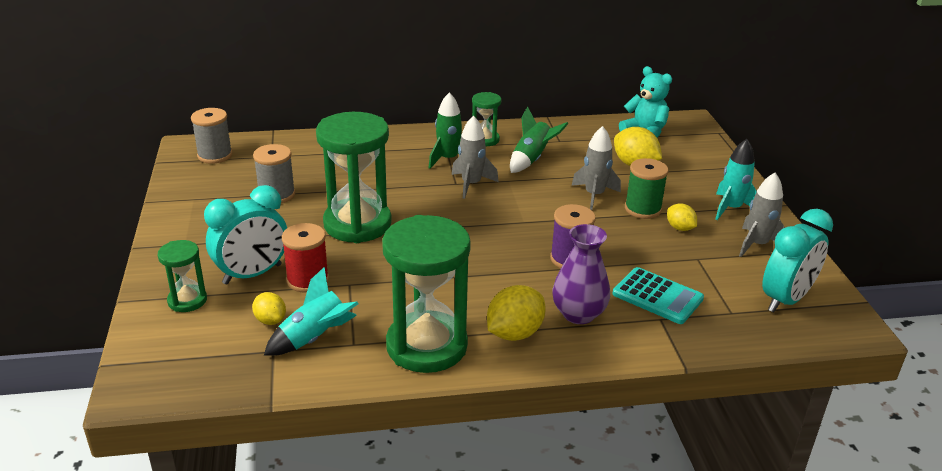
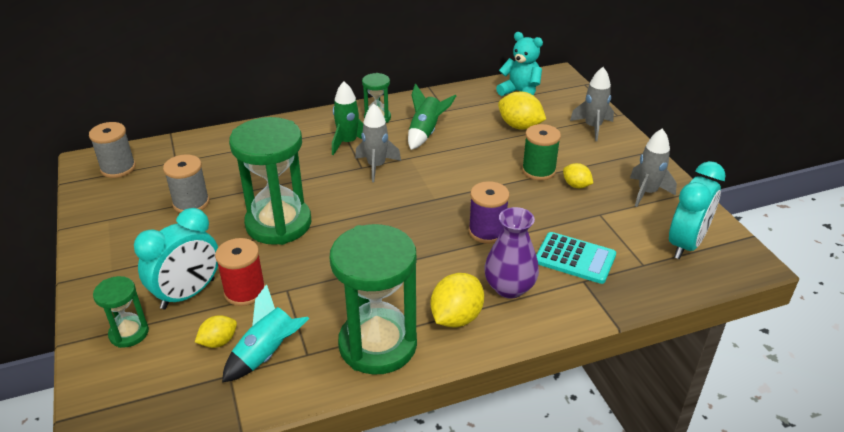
camera: 10 degrees left, 5 degrees up
yellow lemon [252,292,286,325] -> yellow lemon turned 75 degrees counterclockwise [195,315,237,348]
grey rocket [571,126,621,210] -> grey rocket moved to [570,67,614,141]
turquoise rocket [715,139,757,220] -> none

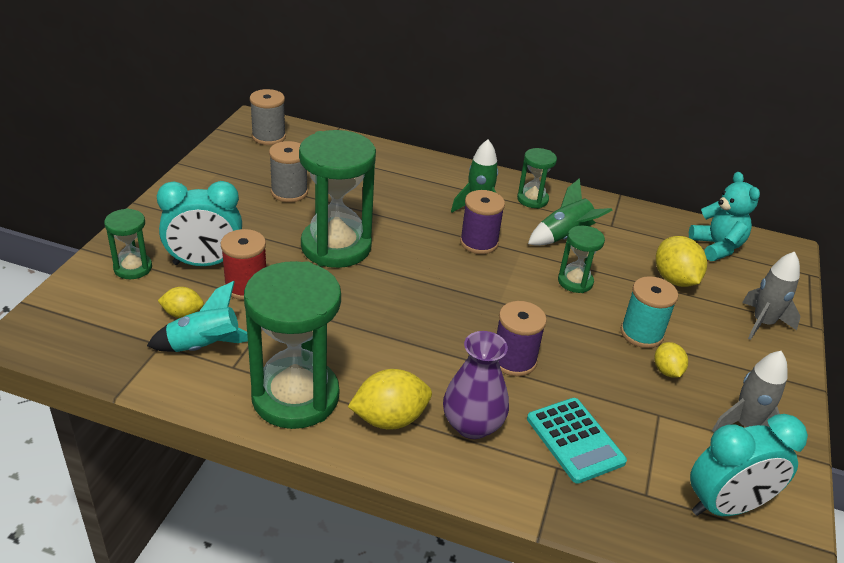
camera: 35 degrees right, 0 degrees up
grey rocket [355,104,401,182] -> purple spool [460,190,505,254]
green spool [522,124,561,180] -> turquoise spool [620,276,678,348]
none -> green hourglass [558,226,605,293]

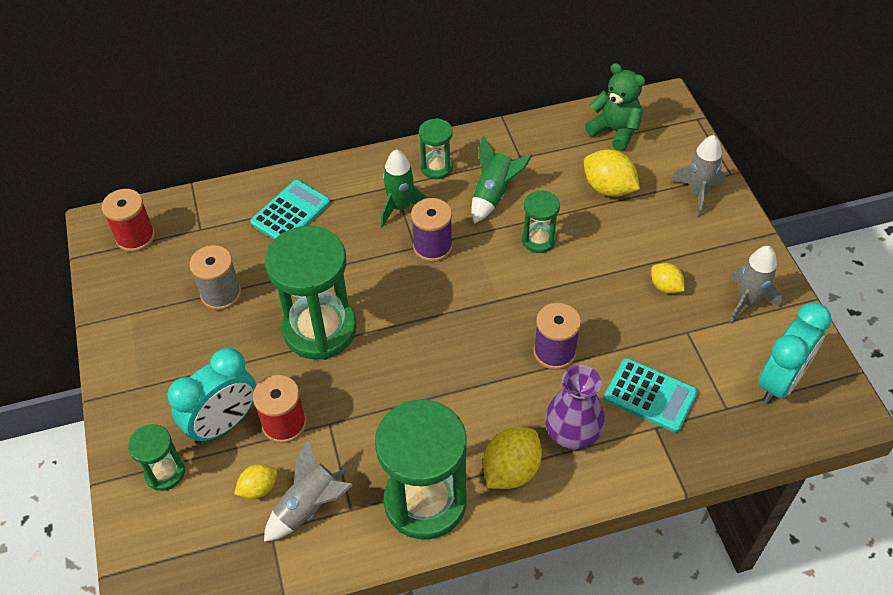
camera: 30 degrees left, 15 degrees up
turquoise rocket [147,281,248,352] -> grey rocket [264,441,353,542]
grey spool [250,89,286,145] -> red spool [102,189,155,252]
turquoise spool [620,276,678,348] -> none
turquoise teddy bear [689,172,760,261] -> green teddy bear [585,63,646,151]
none -> turquoise calculator [250,180,330,239]

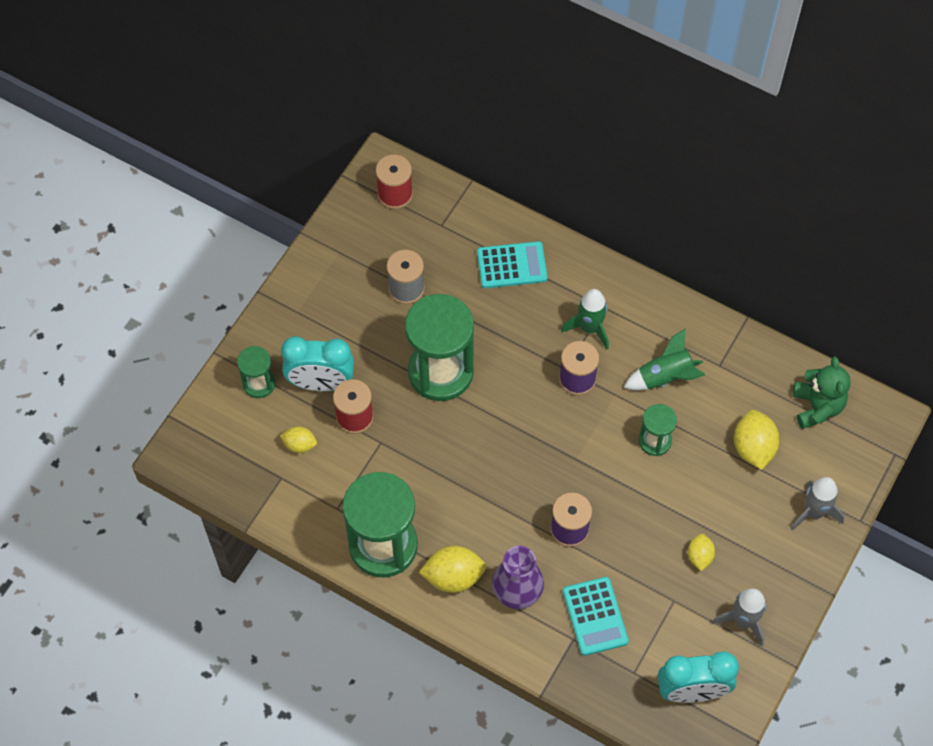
camera: 45 degrees right, 10 degrees up
grey rocket [264,441,353,542] -> none
green hourglass [419,118,453,179] -> none

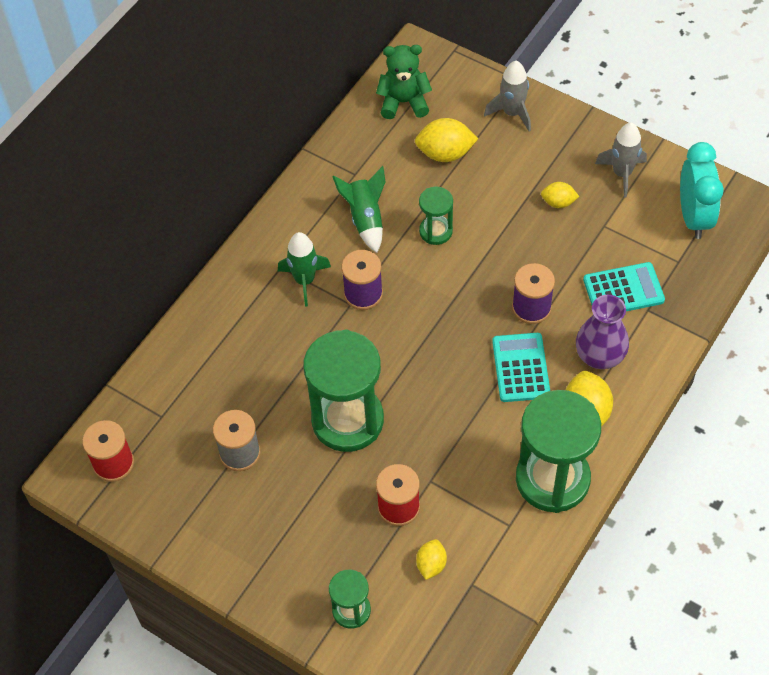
camera: 85 degrees left, 5 degrees down
turquoise clock [281,336,354,391] -> none
turquoise calculator [477,241,548,288] -> turquoise calculator moved to [492,333,550,402]

